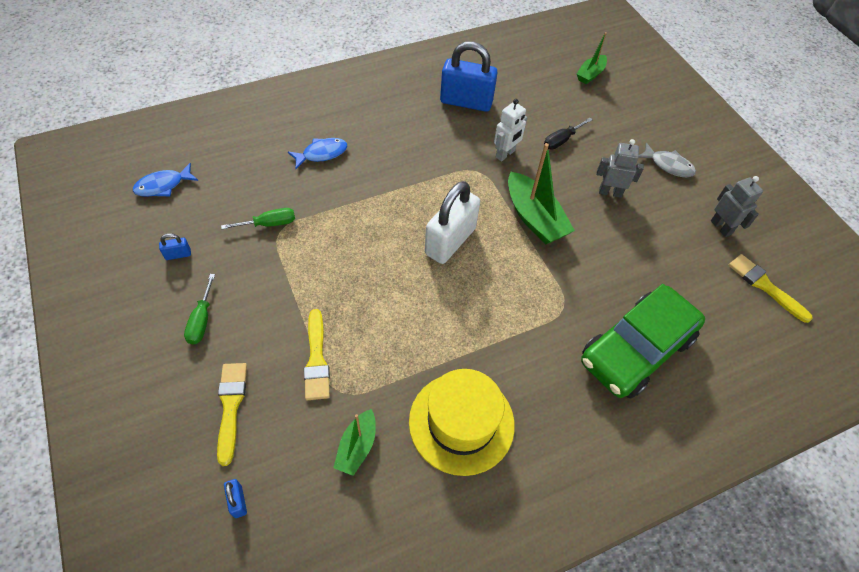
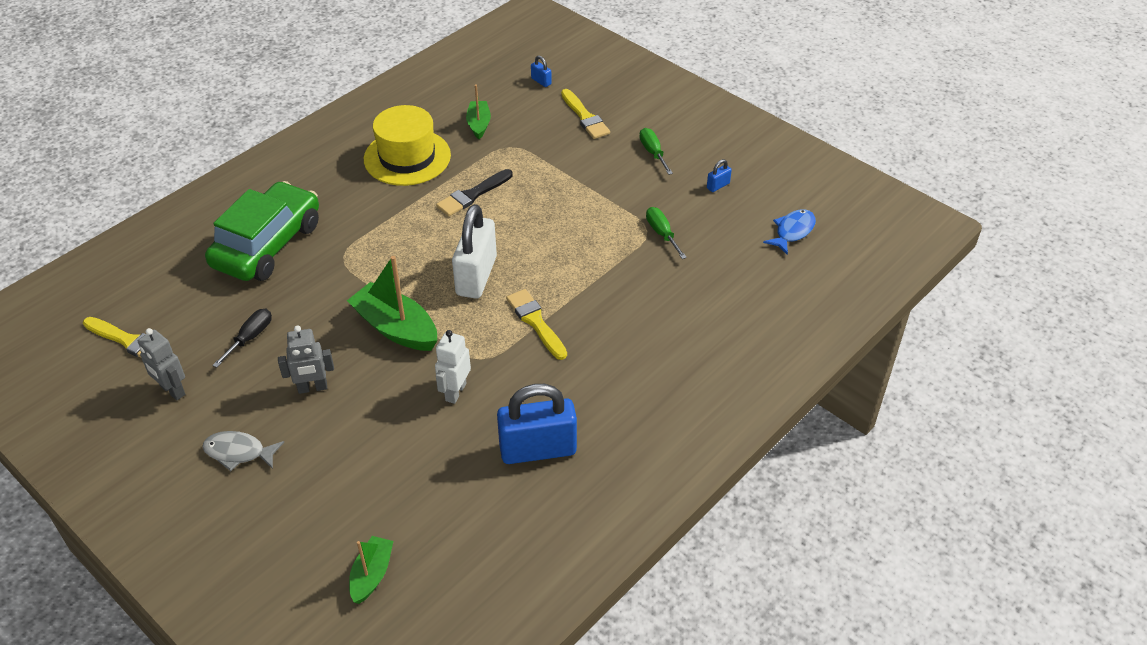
camera: 160 degrees right, 10 degrees down
green screwdriver [221,208,295,229] -> green screwdriver turned 105 degrees clockwise [646,207,687,259]
blue fish [288,138,347,169] -> none
yellow brush [304,309,330,400] -> yellow brush moved to [506,289,567,360]
black screwdriver [544,117,593,150] -> black screwdriver moved to [212,309,272,368]
none -> black brush [436,169,513,216]

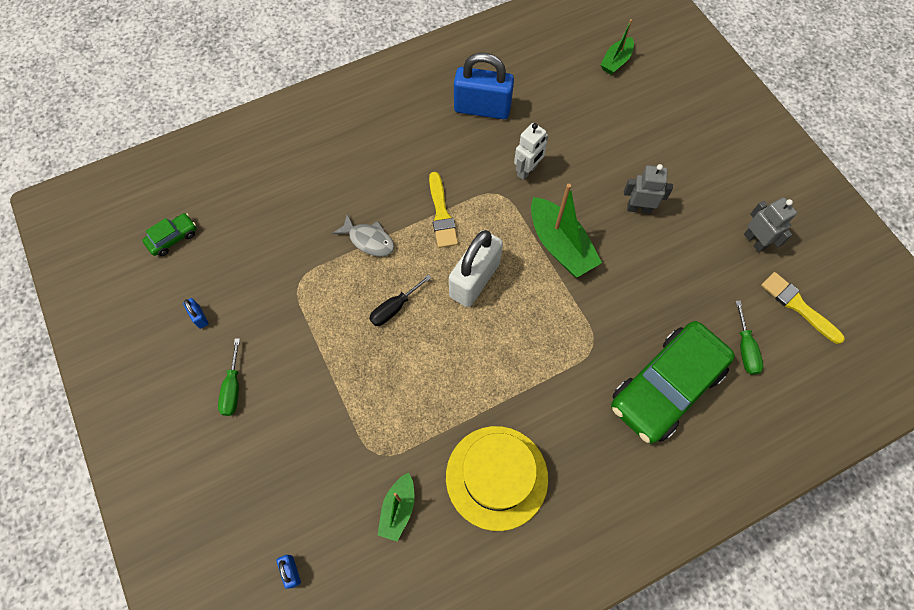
camera: 160 degrees left, 20 degrees up
grey fish [203,431,284,471] -> grey fish moved to [332,214,394,256]
black screwdriver [212,309,272,368] -> black screwdriver moved to [369,274,431,326]
black brush [436,169,513,216] -> none
yellow brush [561,89,610,139] -> none
green screwdriver [646,207,687,259] -> green screwdriver moved to [735,301,763,375]
blue padlock [707,159,732,192] -> blue padlock turned 75 degrees clockwise [183,298,209,329]
blue fish [763,209,816,255] -> green car [142,213,197,256]

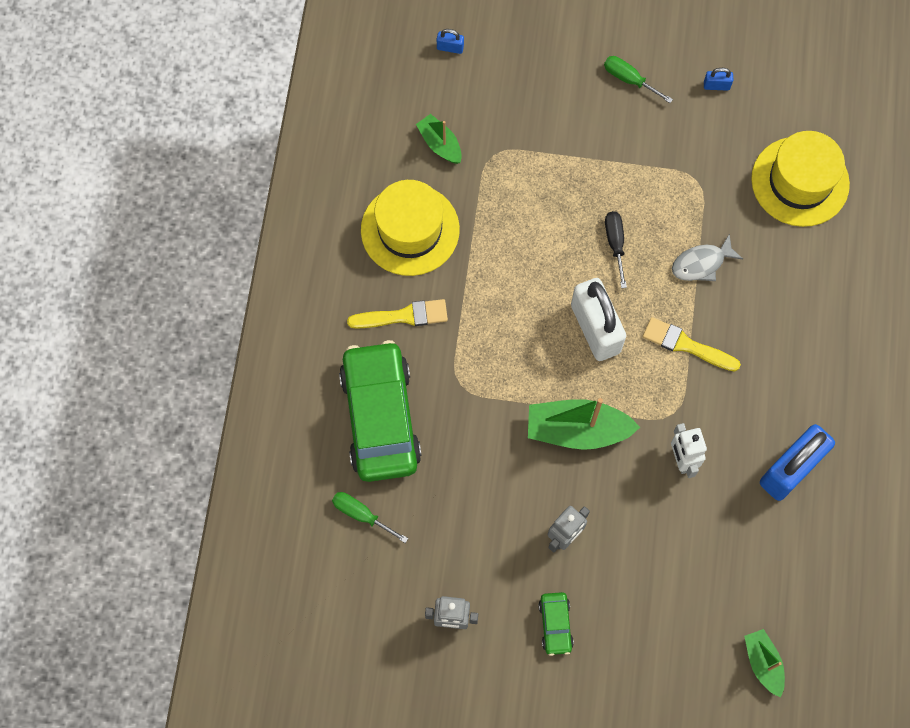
camera: 125 degrees right, 5 degrees up
green car [142,213,197,256] -> green car moved to [538,592,574,656]
yellow brush [761,272,845,344] -> yellow brush moved to [347,299,448,329]
none -> yellow hat [751,131,850,227]

